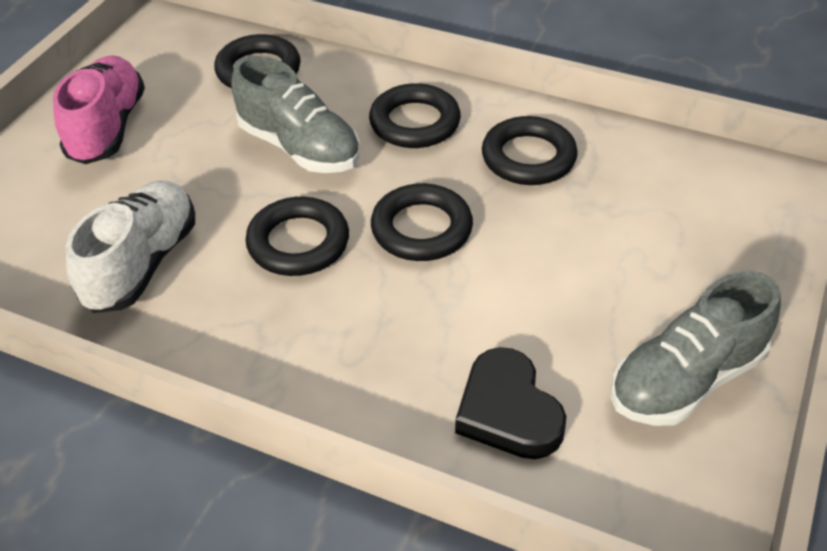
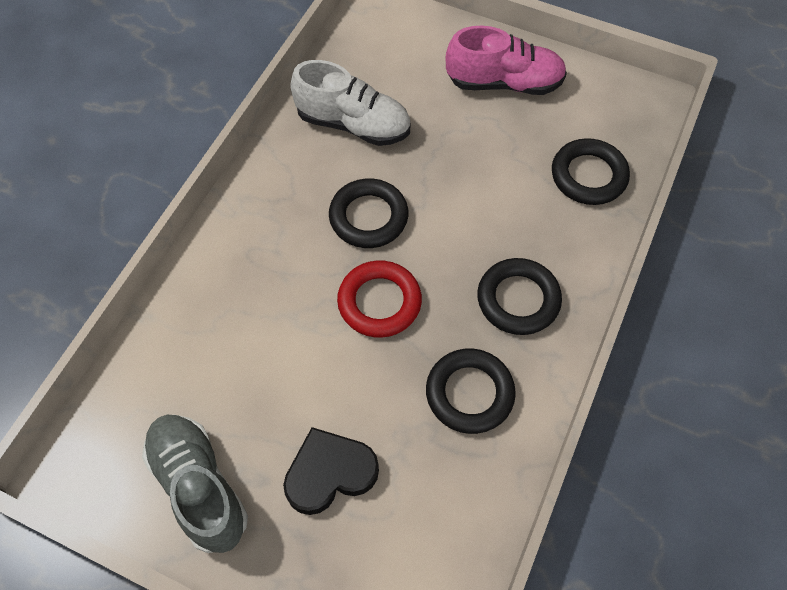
camera: 90 degrees right, 15 degrees up
grey shoe [231,56,360,173] -> none
black ring [371,183,473,261] -> red ring [337,260,422,338]
black heart [455,347,566,459] -> black heart moved to [283,427,379,515]

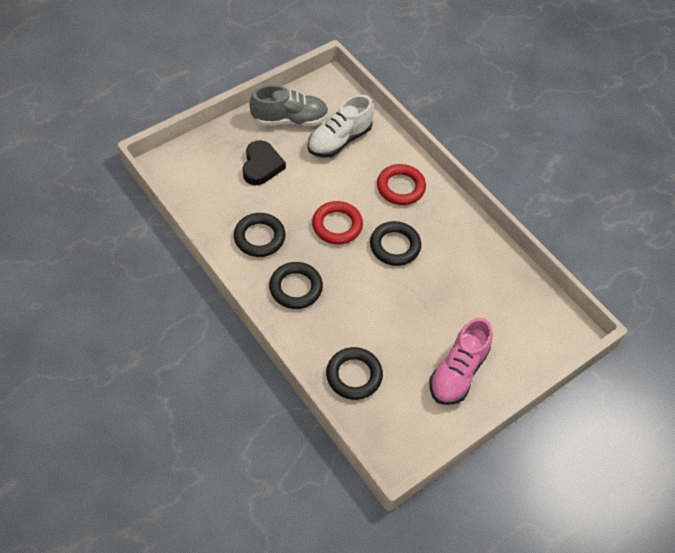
camera: 115 degrees right, 5 degrees down
white shoe [290,60,411,146] -> white shoe moved to [308,95,374,158]
none -> red ring [377,164,426,205]

